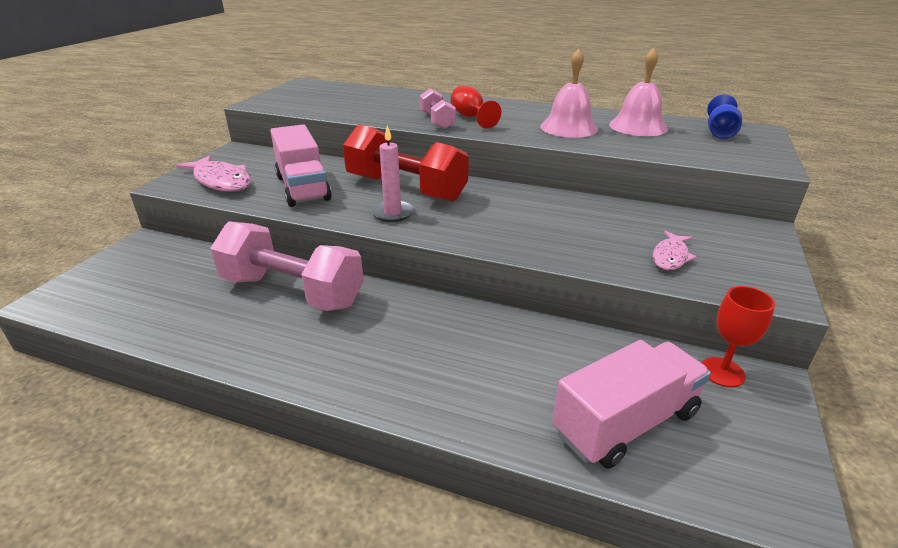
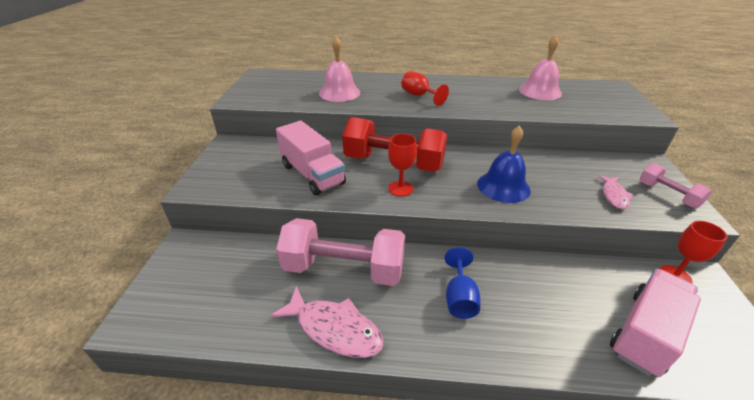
camera: 15 degrees left, 5 degrees up
pink fish [176,155,251,192] -> pink fish moved to [270,286,384,358]
pink candle [371,126,414,222] -> red goblet [388,134,417,197]
pink dumbbell [420,88,456,129] -> pink dumbbell moved to [640,163,712,209]
pink bell [540,49,598,138] -> pink bell moved to [319,36,360,102]
blue goblet [707,94,742,139] -> blue goblet moved to [445,247,480,319]
none -> blue bell [477,126,531,203]

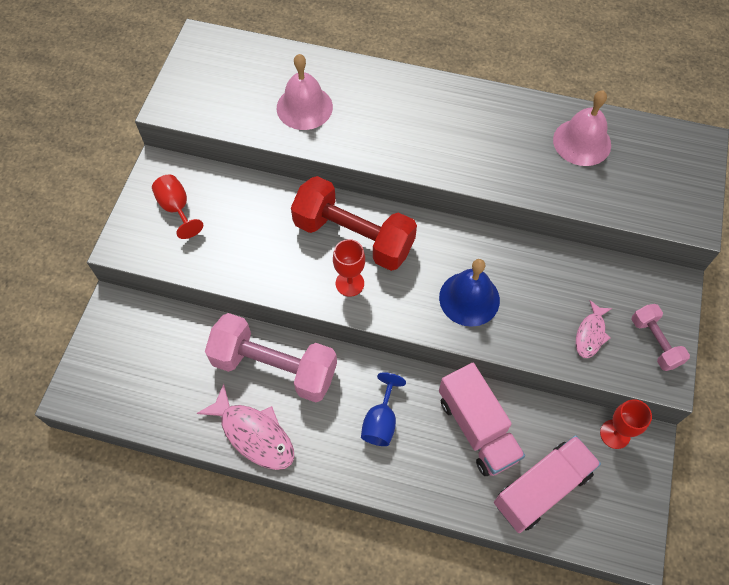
camera: 10 degrees right, 25 degrees up
pink truck [276,121,346,195] -> pink truck moved to [439,363,525,476]
red goblet [401,71,449,106] -> red goblet moved to [152,174,203,239]

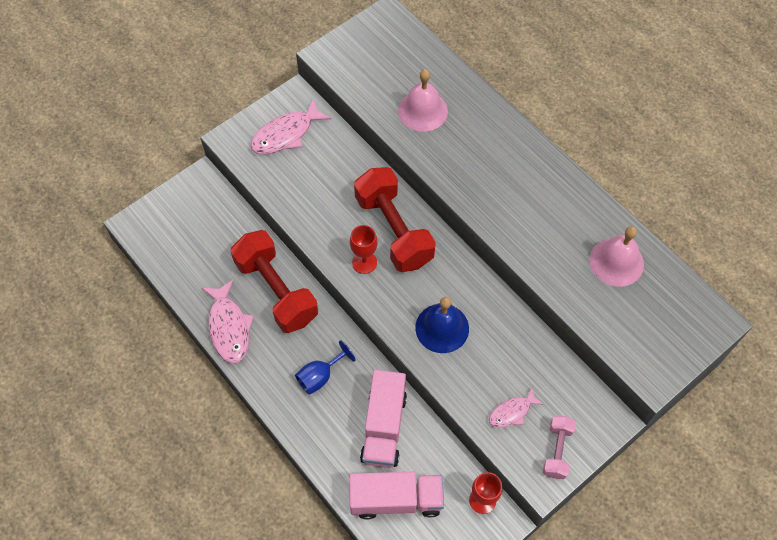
camera: 35 degrees right, 0 degrees up
red goblet [152,174,203,239] -> pink fish [250,99,331,154]
pink dumbbell [205,313,337,402] -> red dumbbell [230,230,318,333]

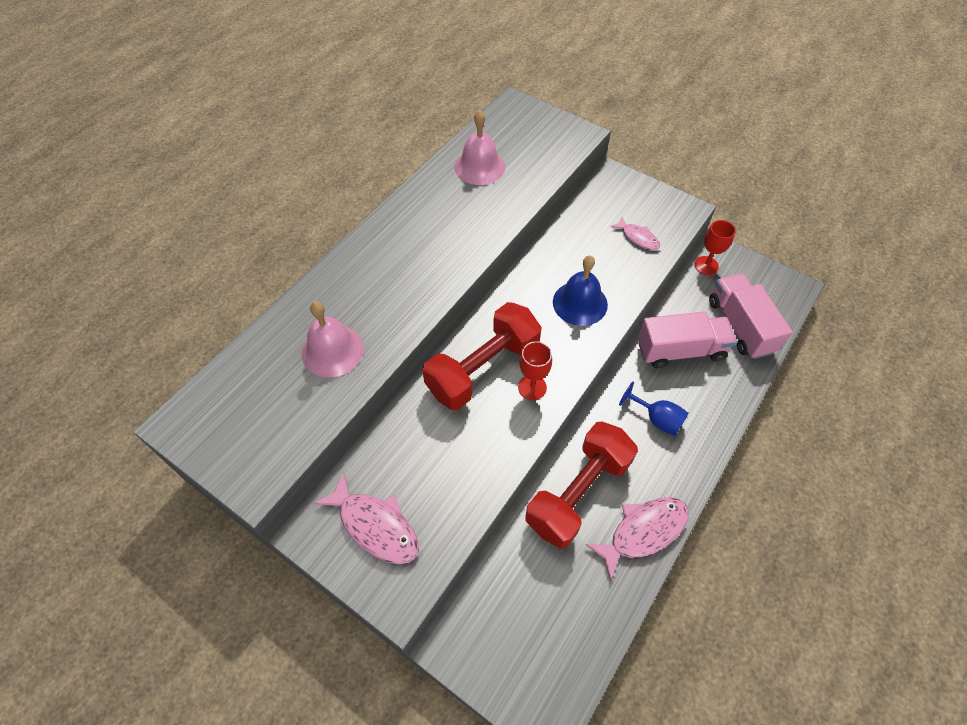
camera: 105 degrees left, 5 degrees down
pink dumbbell [543,416,576,479] -> none

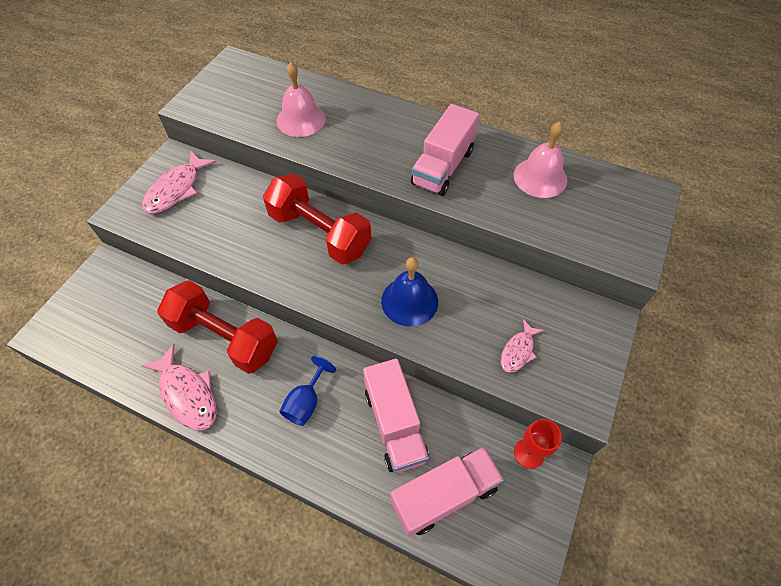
camera: 80 degrees right, 0 degrees up
red goblet [518,341,552,400] -> none
none -> pink truck [411,104,479,196]

